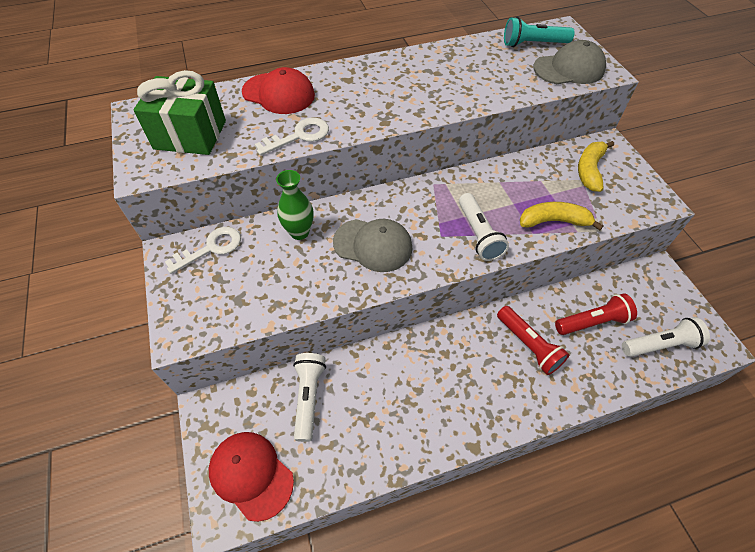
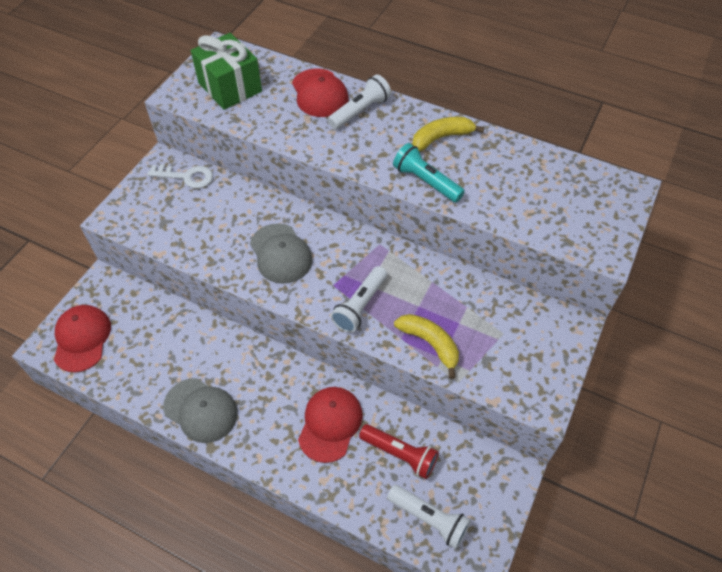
camera: 45 degrees right, 0 degrees up
white key [254,118,329,156] -> none
green vase [276,170,314,240] -> none
white flashlight [293,353,326,442] -> white flashlight moved to [328,75,391,129]
red flashlight [497,306,569,375] -> red cap [298,387,363,463]
turquoise flashlight [504,17,575,47] -> turquoise flashlight moved to [393,143,465,202]
grey cap [533,40,606,84] -> grey cap moved to [163,378,238,443]
yellow banana [578,141,614,192] -> yellow banana moved to [412,117,485,151]

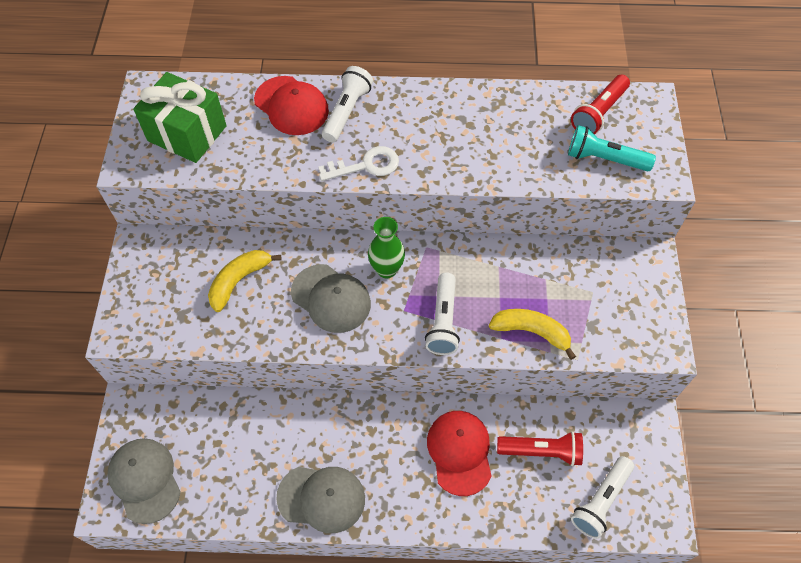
camera: 25 degrees left, 5 degrees up
red cap [54,305,111,372] -> grey cap [107,438,181,524]
white key [147,164,213,189] -> white key moved to [319,146,399,181]
white flashlight [387,485,471,549] -> white flashlight turned 120 degrees clockwise [571,456,634,539]
turquoise flashlight [393,143,465,202] -> turquoise flashlight moved to [568,125,656,171]
yellow banana [412,117,485,151] -> yellow banana moved to [208,250,281,312]
none -> green vase [368,217,405,278]
none -> red flashlight [571,75,630,134]

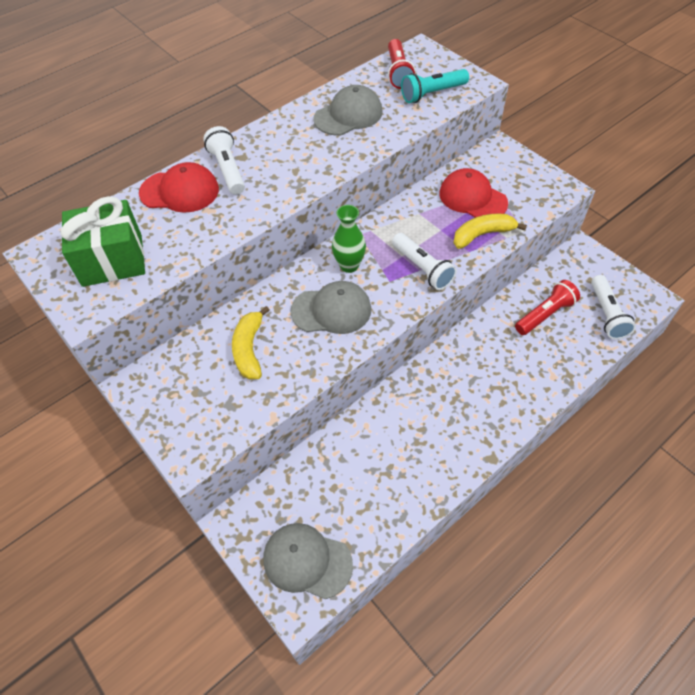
camera: 40 degrees left, 5 degrees down
grey cap [276,467,365,533] -> grey cap moved to [313,85,383,135]
white key [319,146,399,181] -> none
red cap [427,411,492,496] -> red cap moved to [439,168,508,217]

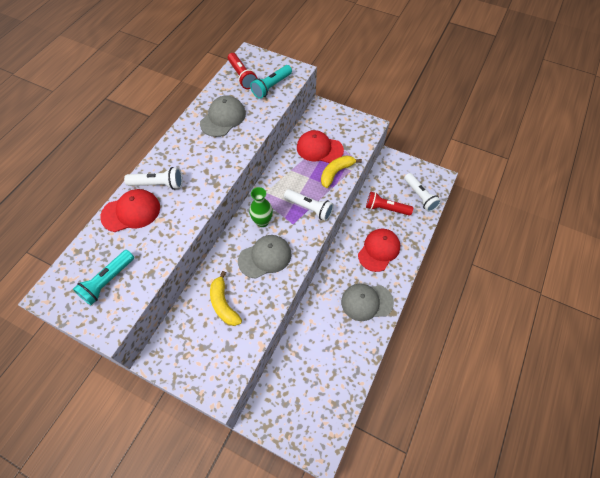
camera: 25 degrees left, 5 degrees up
green gift [60,196,145,287] -> turquoise flashlight [73,250,134,305]
white flashlight [203,126,245,195] -> white flashlight turned 135 degrees clockwise [124,167,183,190]
grey cap [263,523,353,599] -> grey cap moved to [341,284,394,321]
red flashlight [515,280,580,335] -> red flashlight turned 105 degrees counterclockwise [366,192,413,216]
none -> red cap [358,229,400,272]

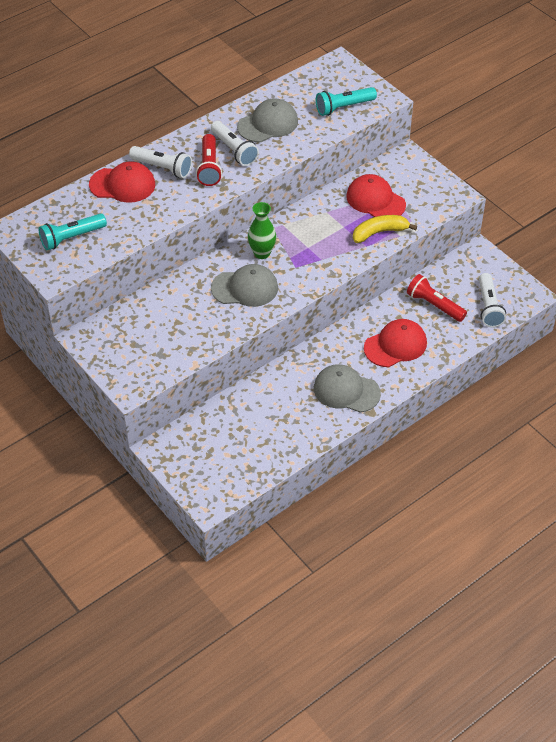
camera: 25 degrees right, 10 degrees down
yellow banana [210,271,242,326] -> none
red flashlight [228,53,257,89] -> red flashlight moved to [196,134,222,186]
white flashlight [284,189,334,221] -> white flashlight moved to [211,121,259,166]

